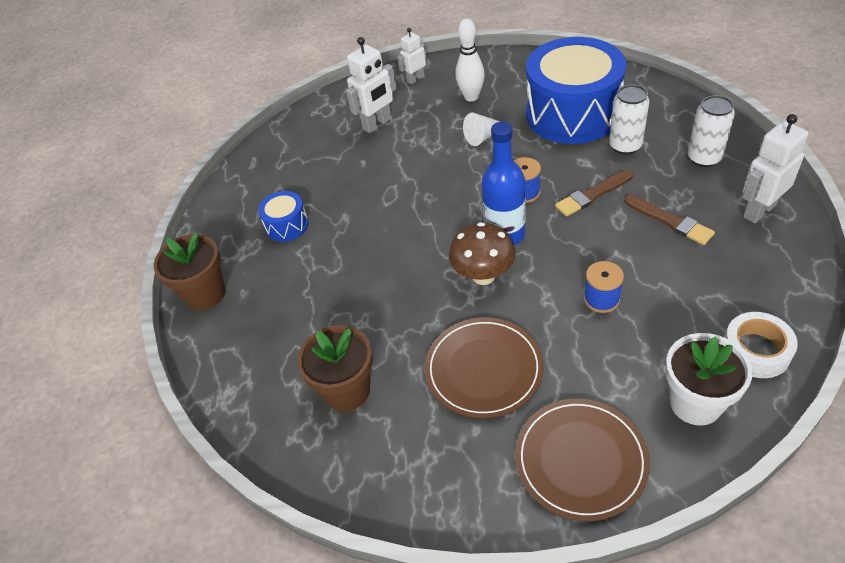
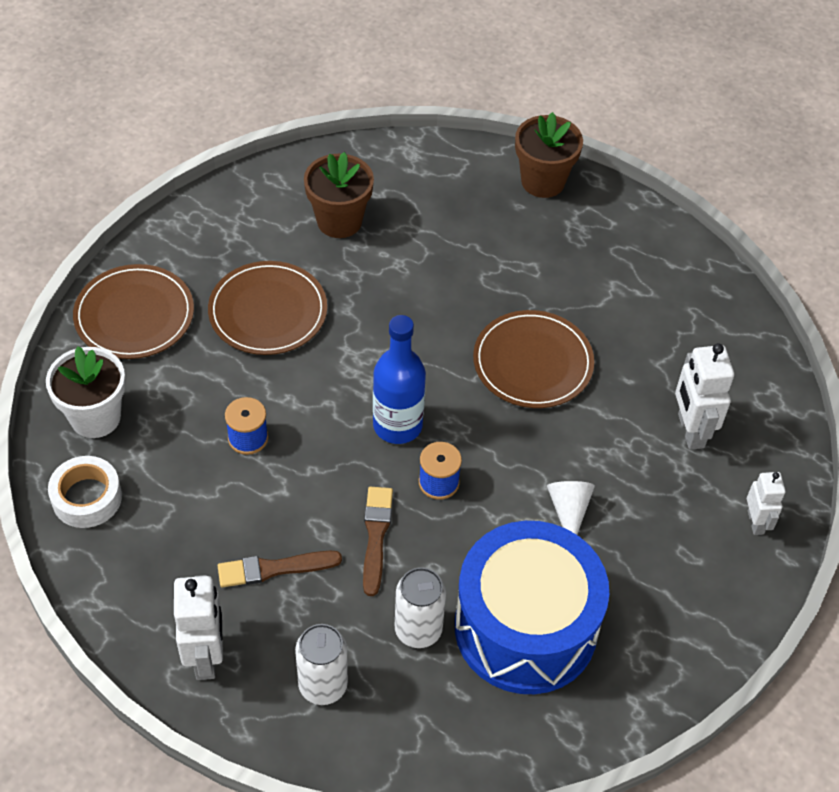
camera: 115 degrees right, 5 degrees up
blue drum [258,191,309,242] -> none
brown mushroom [449,222,516,285] -> none
white bowling pin [455,19,485,101] -> none
none -> brown plate [473,310,594,408]

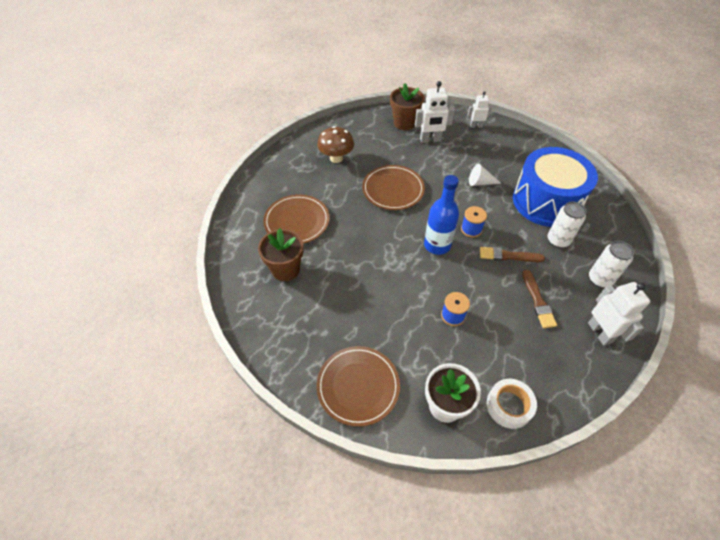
camera: 85 degrees left, 0 degrees up
white robot [174,575,223,680] -> white robot turned 75 degrees clockwise [588,282,650,346]
brown plate [208,261,327,355] -> brown plate moved to [263,194,329,244]
brown flower pot [515,112,583,198] -> brown flower pot moved to [390,83,425,130]
none -> brown mushroom [317,126,354,163]

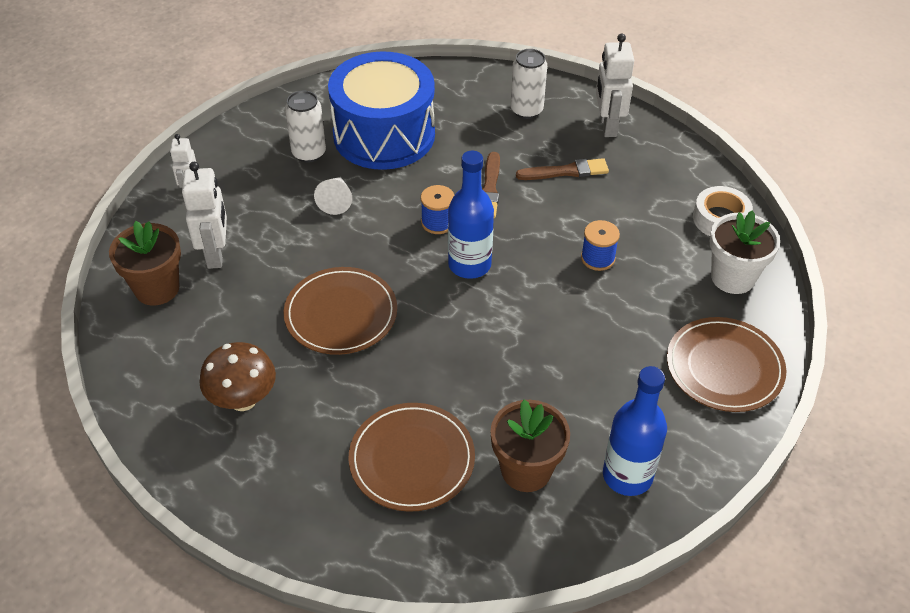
camera: 90 degrees left, 5 degrees down
white can [548,202,586,248] -> white can moved to [285,91,326,162]
white robot [588,282,650,346] -> white robot turned 75 degrees counterclockwise [596,34,634,137]
none -> blue bottle [603,366,667,496]

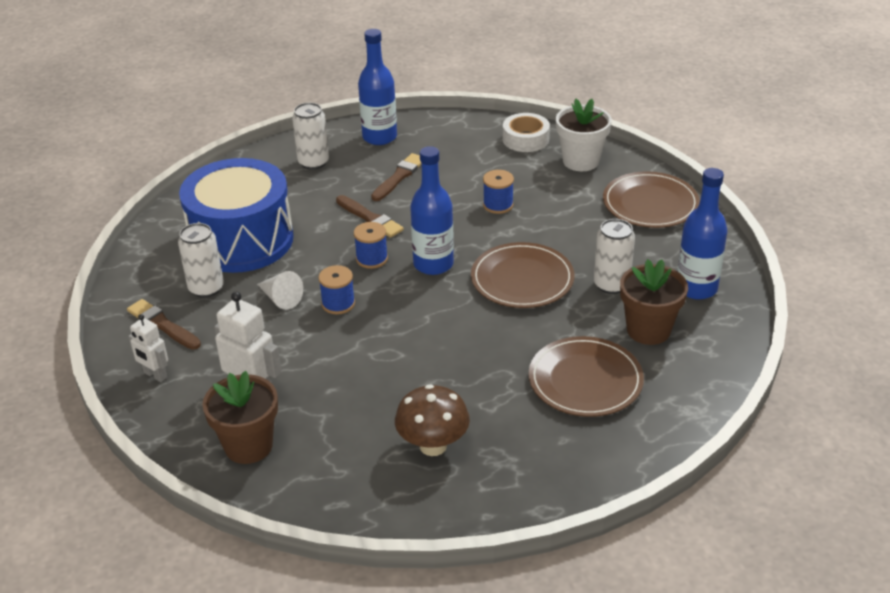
camera: 50 degrees left, 10 degrees down
brown plate [284,267,397,355] -> brown plate moved to [471,242,574,308]
white robot [596,34,634,137] -> blue bottle [358,29,397,145]
none -> brown brush [127,299,201,350]
none -> blue spool [318,265,355,314]
none -> white can [594,219,635,294]

